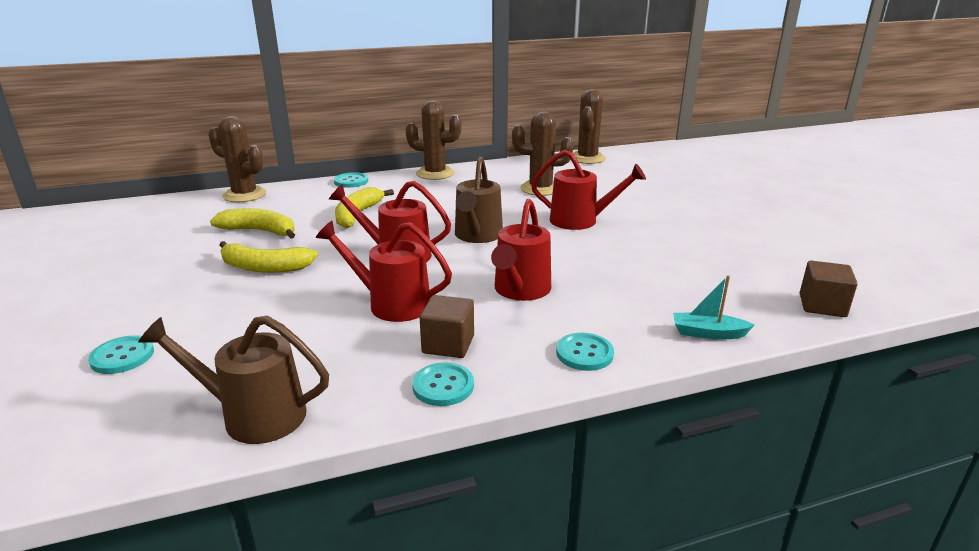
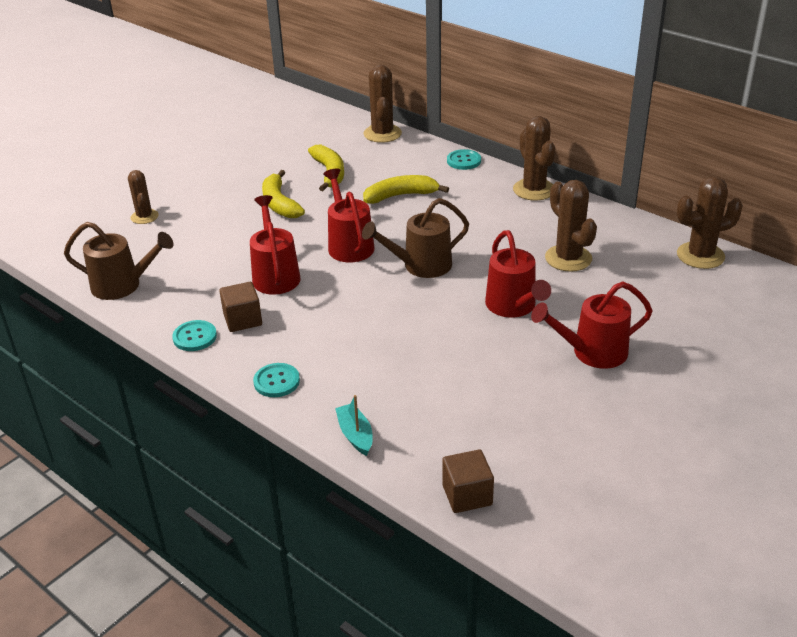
camera: 60 degrees right, 10 degrees up
turquoise button [88,335,154,374] -> brown cactus [128,170,159,224]
brown watering can [138,315,329,444] -> brown watering can turned 120 degrees clockwise [64,222,174,300]
red watering can [491,199,551,301] -> red watering can moved to [531,282,653,369]

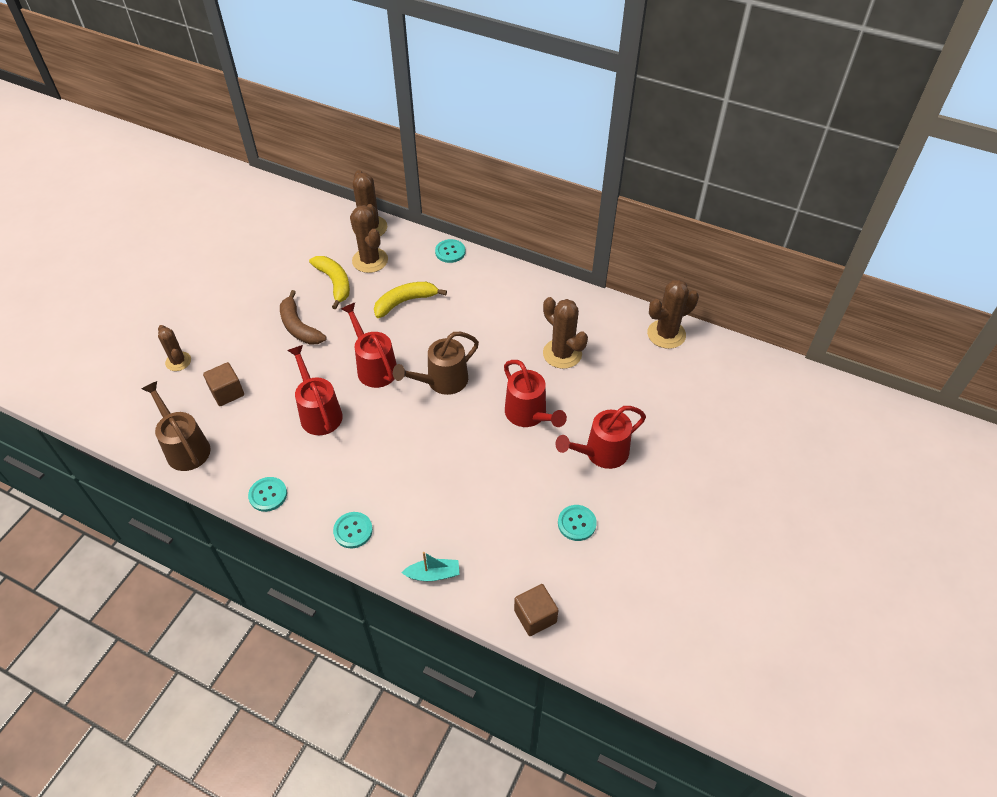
camera: 15 degrees left, 15 degrees up
brown watering can [64,222,174,300] -> brown watering can turned 120 degrees counterclockwise [142,381,211,471]
brown cube [219,282,262,332] -> brown cube moved to [203,362,244,406]
yellow banana [262,170,305,218] -> brown banana [280,290,327,345]
turquoise boat [335,395,373,456] -> turquoise boat turned 120 degrees clockwise [401,552,460,581]
brown cactus [513,116,555,201] -> brown cactus moved to [350,205,388,273]
none -> turquoise button [558,505,597,541]

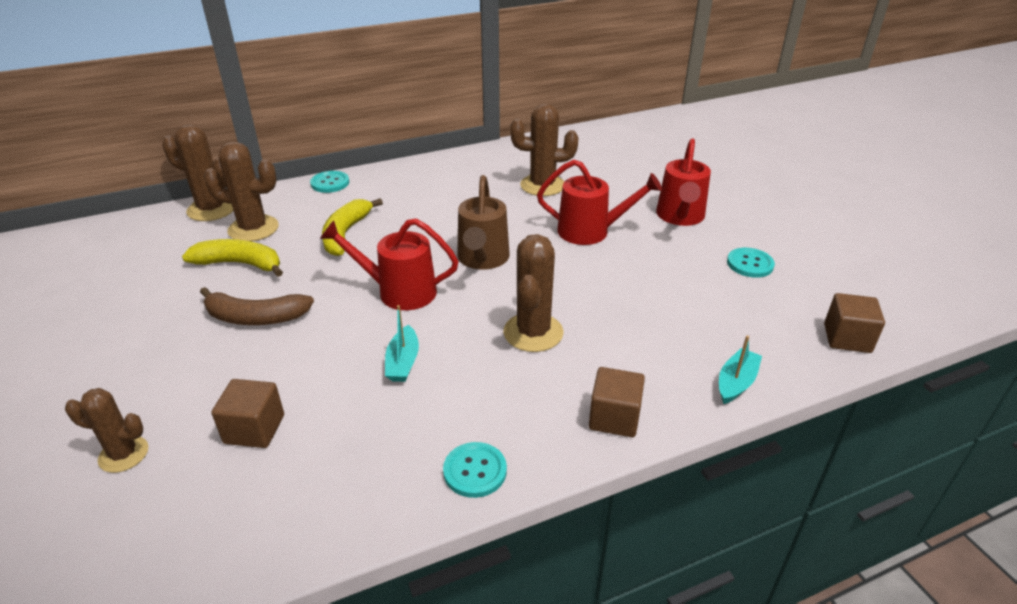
camera: 50 degrees left, 15 degrees down
brown watering can [142,381,211,471] -> none
red watering can [287,345,343,435] -> turquoise boat [385,305,419,382]
turquoise button [333,512,373,548] -> brown cube [589,367,645,437]
brown cactus [647,279,699,349] -> brown cactus moved to [503,234,563,352]

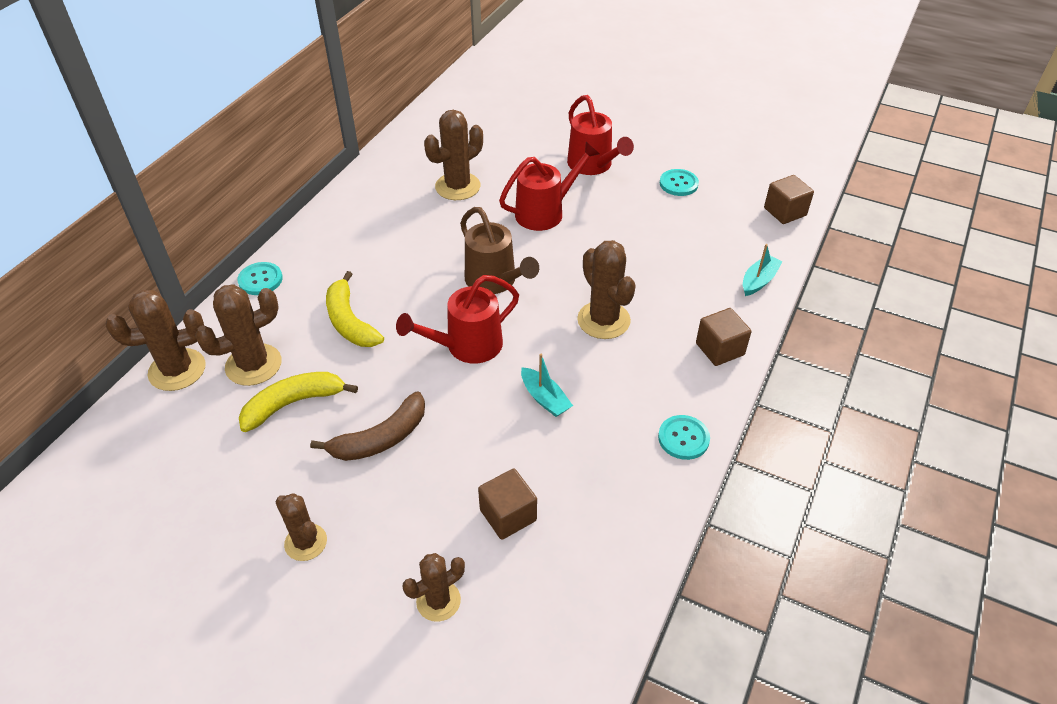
camera: 40 degrees left, 10 degrees up
turquoise boat [719,335,762,404] -> turquoise boat turned 45 degrees clockwise [743,244,783,296]
none -> brown cactus [276,493,327,561]

